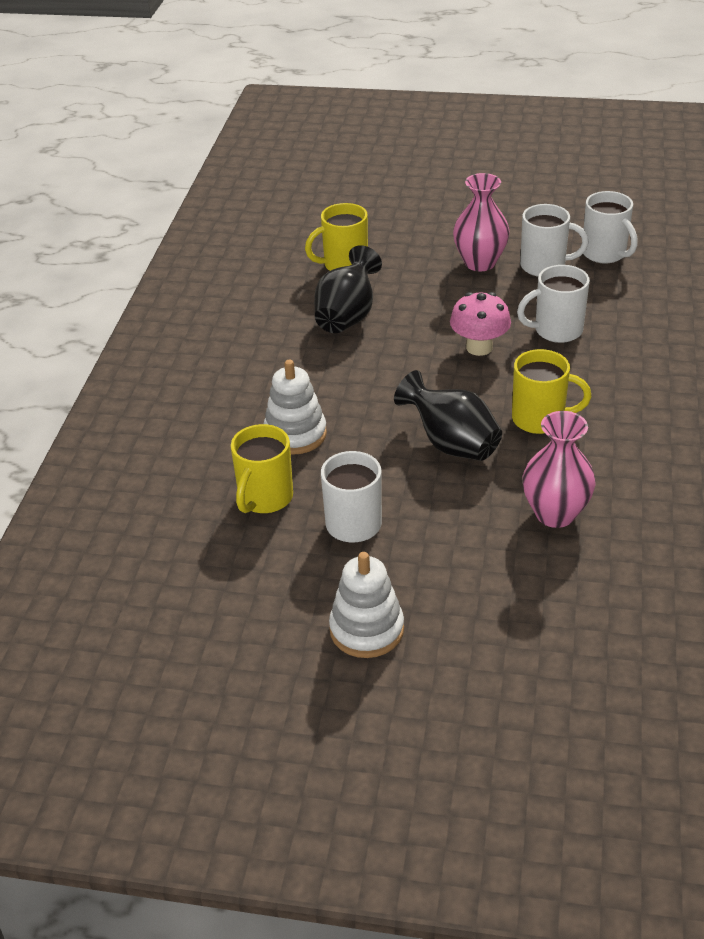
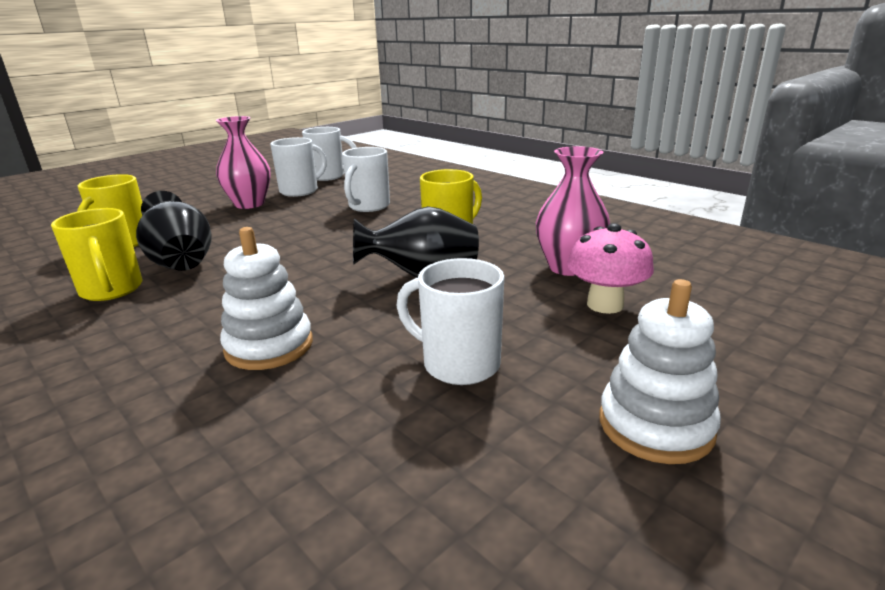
camera: 55 degrees left, 15 degrees down
yellow mug [231,424,293,513] -> yellow mug moved to [51,208,142,301]
pink mushroom [450,292,511,356] -> pink mushroom moved to [567,223,654,314]

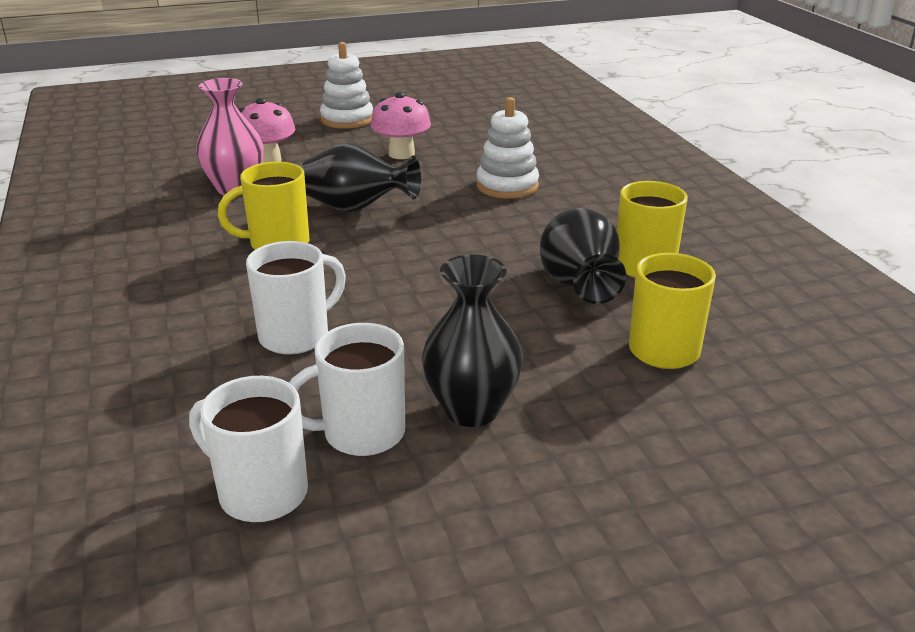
camera: 155 degrees left, 5 degrees up
pink vase [216,116,271,209] -> black vase [422,255,523,427]
white mug [397,258,504,385] -> pink mushroom [370,92,431,159]

